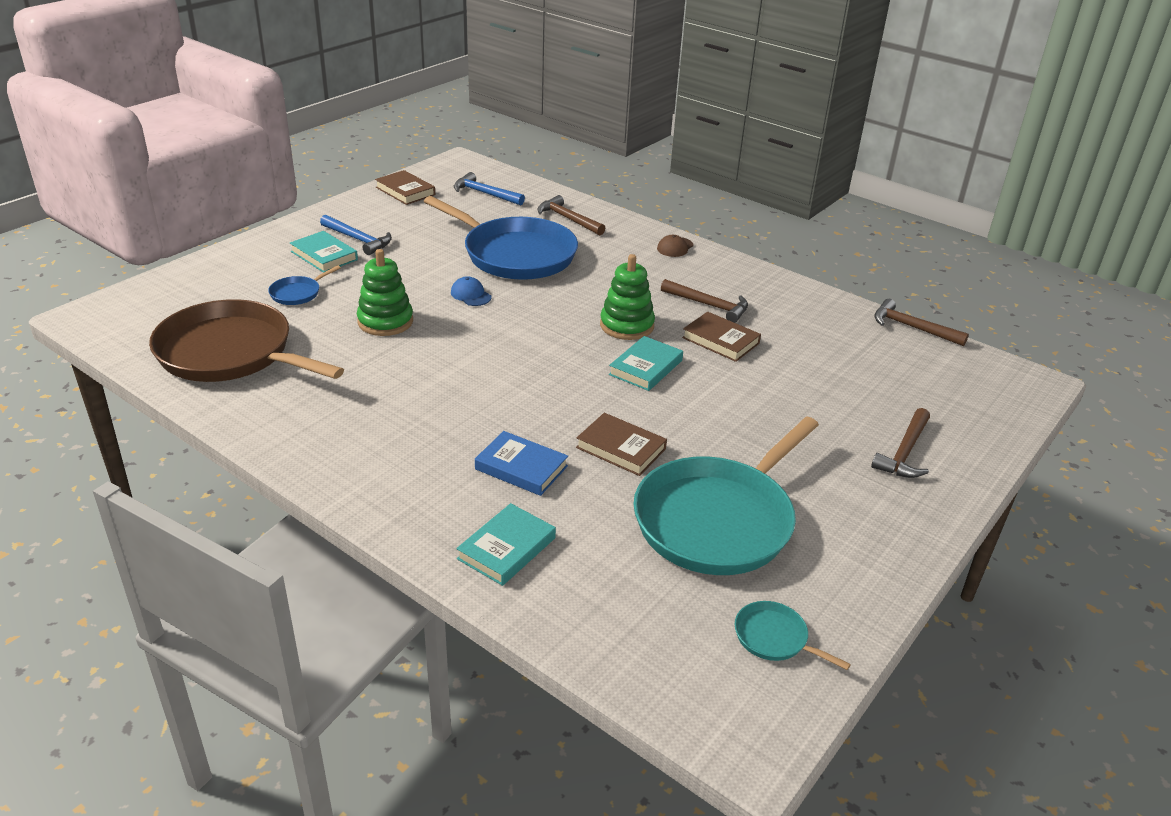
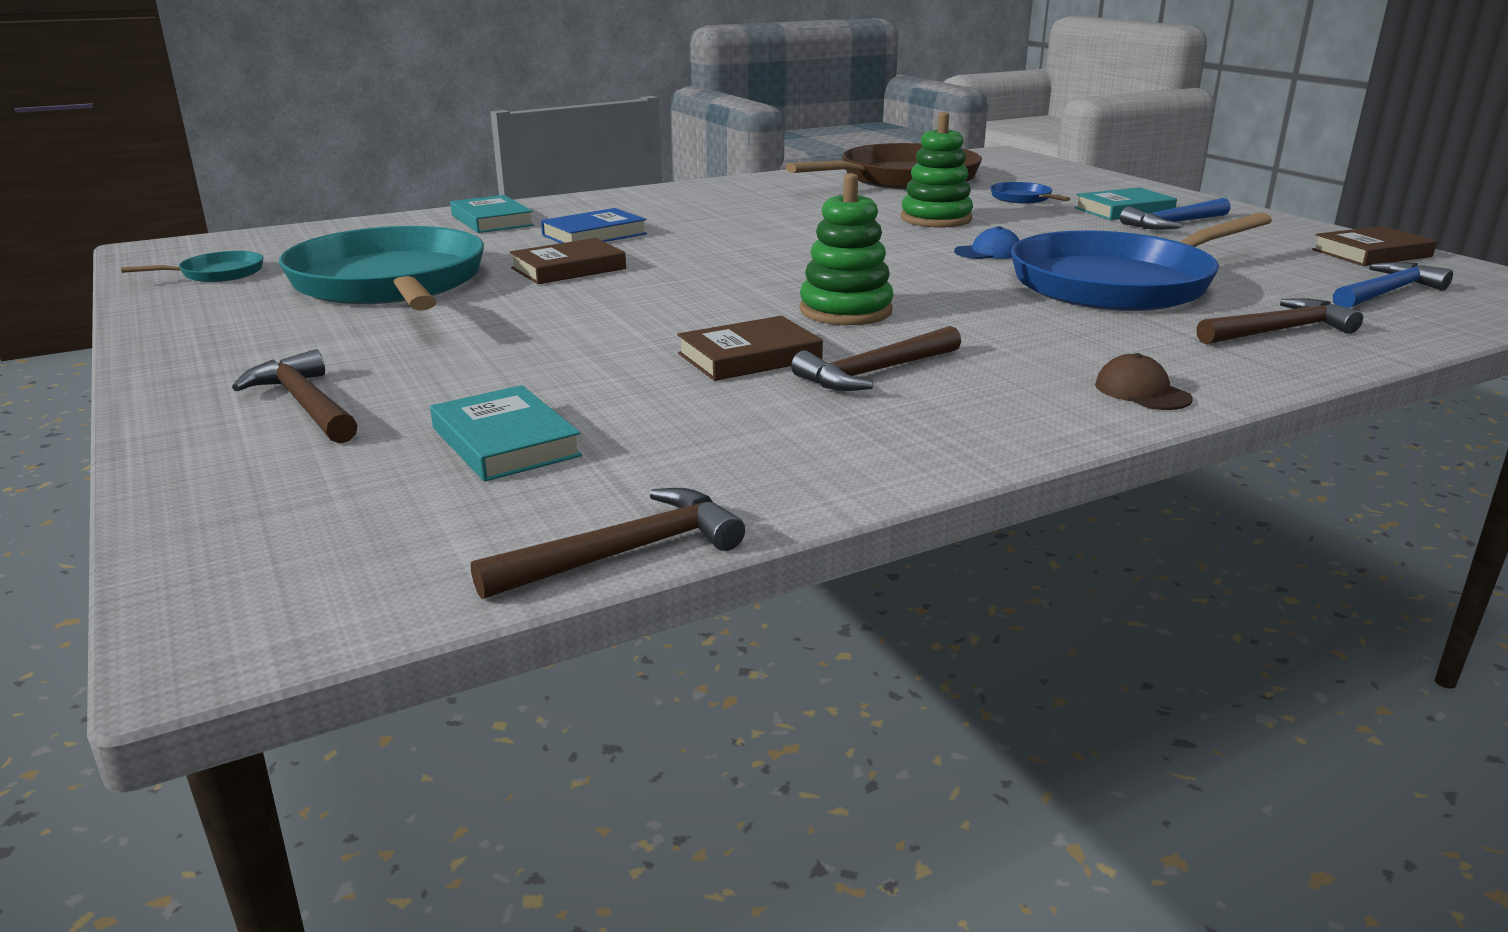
camera: 115 degrees right, 10 degrees down
turquoise book [609,336,683,391] -> turquoise book moved to [430,385,582,481]

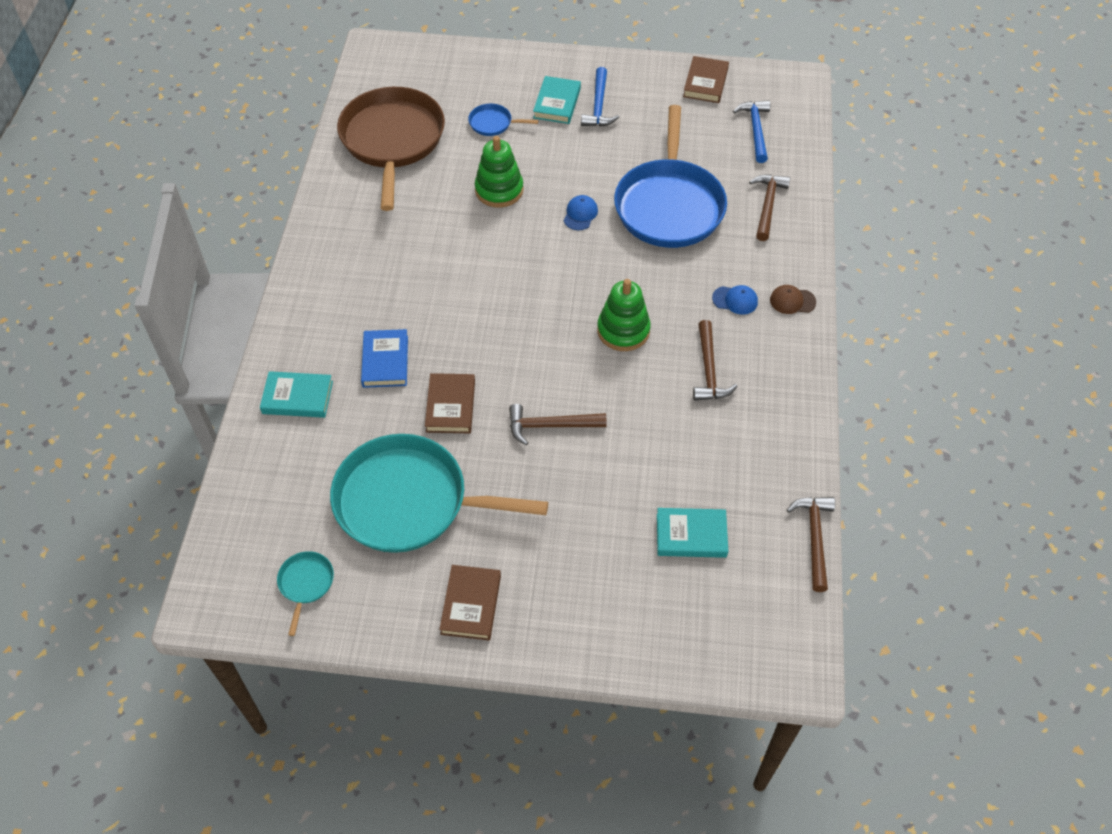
camera: 55 degrees left, 30 degrees up
brown hammer [232,349,358,443] -> brown hammer moved to [509,404,607,446]
brown book [677,316,823,381] -> brown book moved to [439,565,501,641]
none -> blue cap [712,285,758,315]

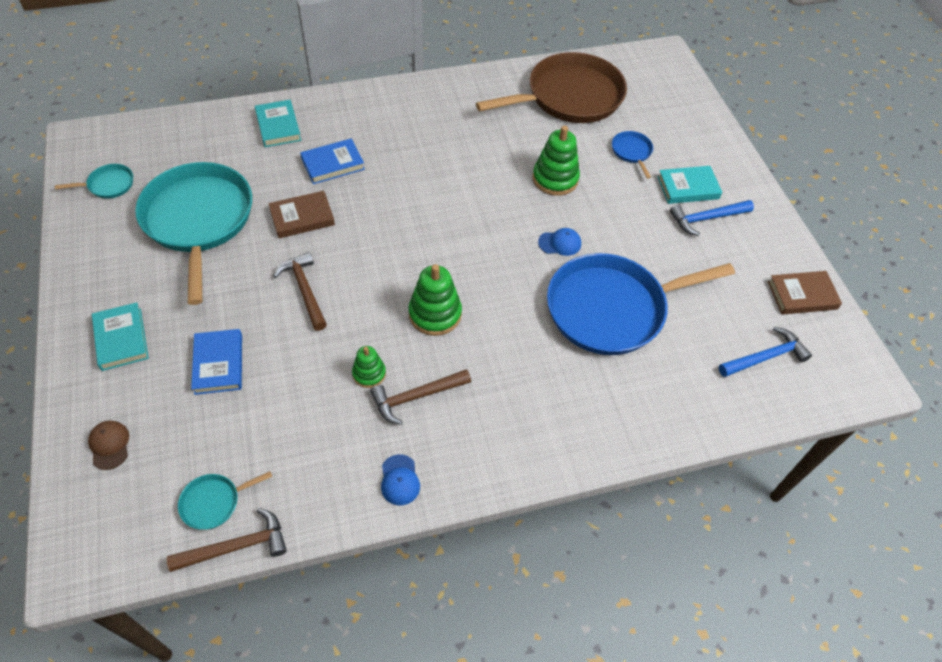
camera: 65 degrees right, 0 degrees up
brown book [439,565,501,641] -> none
turquoise book [657,508,728,558] -> turquoise book moved to [92,302,149,371]
blue cap [712,285,758,315] -> blue cap moved to [381,454,420,505]
brown hammer [749,175,790,241] -> none
brown cap [770,285,816,314] -> brown cap moved to [88,421,129,470]
none -> turquoise pan [178,471,272,530]
none -> blue book [191,329,242,395]
none -> green stacking toy [352,346,386,388]

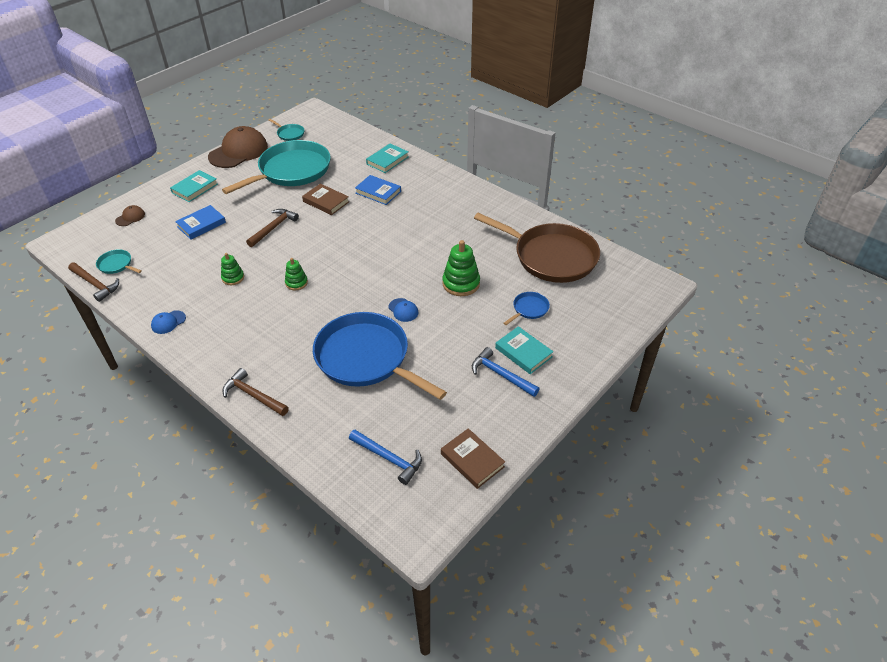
camera: 60 degrees right, 10 degrees down
brown hammer [370,369,471,425] -> brown hammer moved to [222,368,289,416]
green stacking toy [408,264,462,336] -> green stacking toy [285,258,308,291], size x0.60
none -> brown cap [208,126,268,168]

